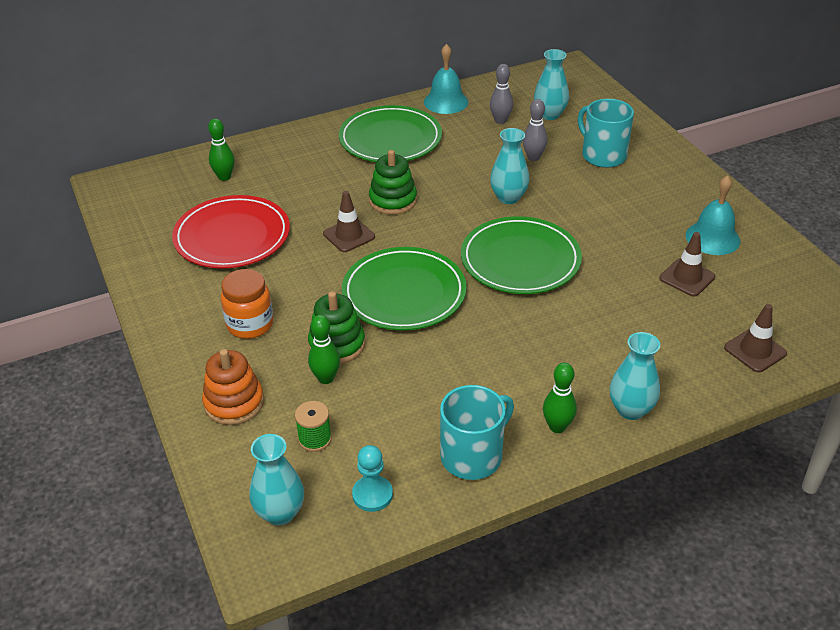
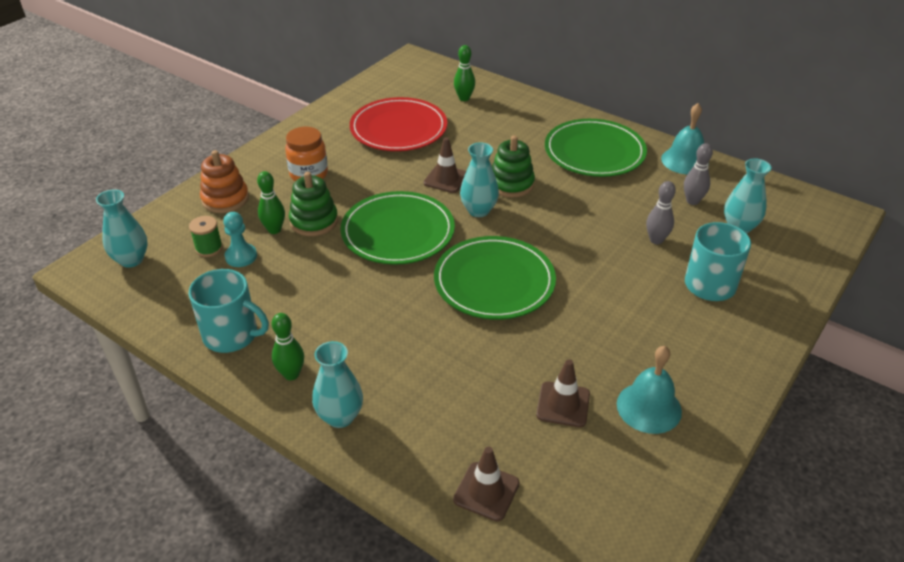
camera: 60 degrees right, 0 degrees up
turquoise pawn [352,445,393,512] -> turquoise pawn moved to [223,212,257,267]
turquoise vase [490,128,529,204] -> turquoise vase moved to [460,143,499,217]

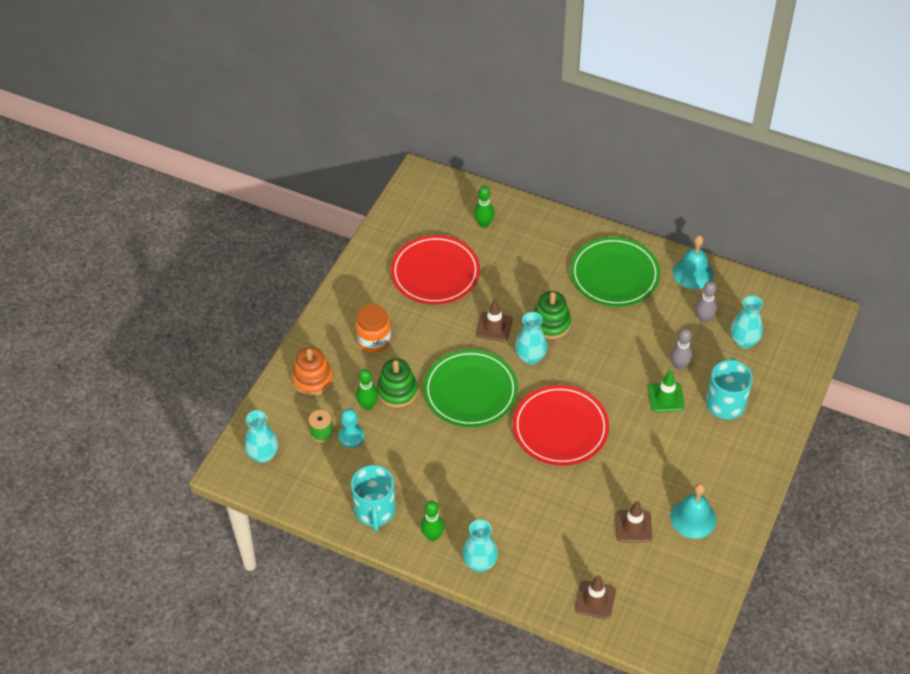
camera: 10 degrees left, 10 degrees up
turquoise mug [189,269,269,353] -> turquoise mug turned 75 degrees clockwise [351,465,396,531]
green plate [434,236,556,320] -> red plate [513,385,609,466]
none -> green traffic cone [648,371,685,412]

